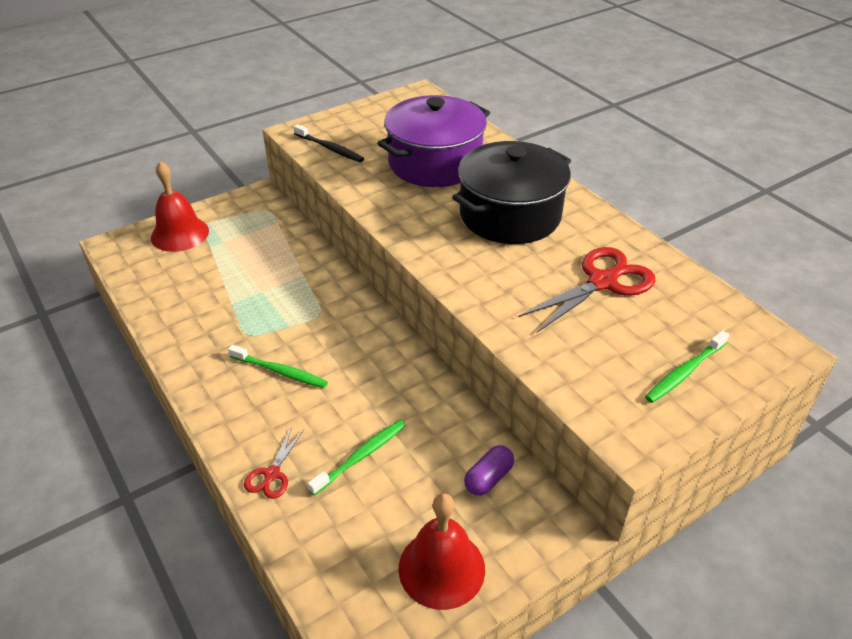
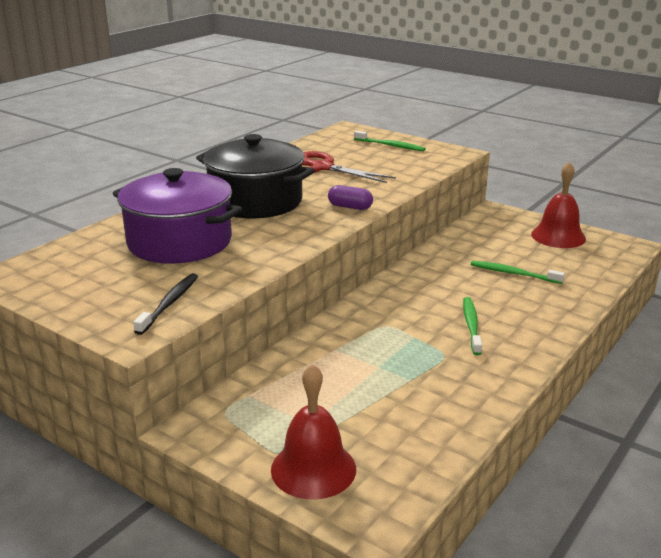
camera: 110 degrees left, 15 degrees down
red scissors [244,427,304,499] -> none
purple capsule [464,445,514,496] -> purple capsule moved to [328,185,373,210]

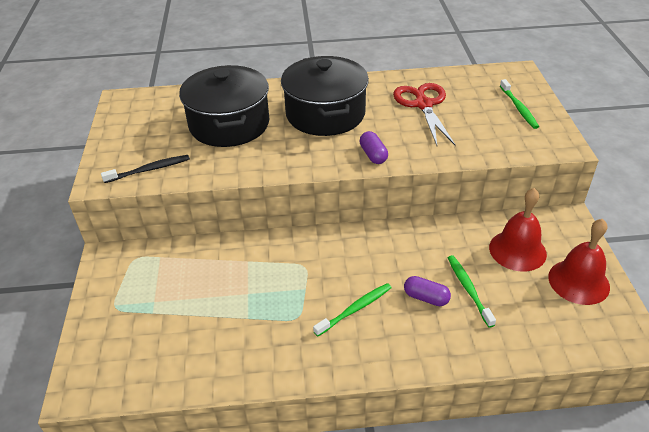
camera: 50 degrees right, 15 degrees up
purple pot [113,168,242,263] -> black pot [179,65,269,147]
red bell [271,364,356,500] -> red bell moved to [489,188,547,272]
none -> purple capsule [404,276,451,306]

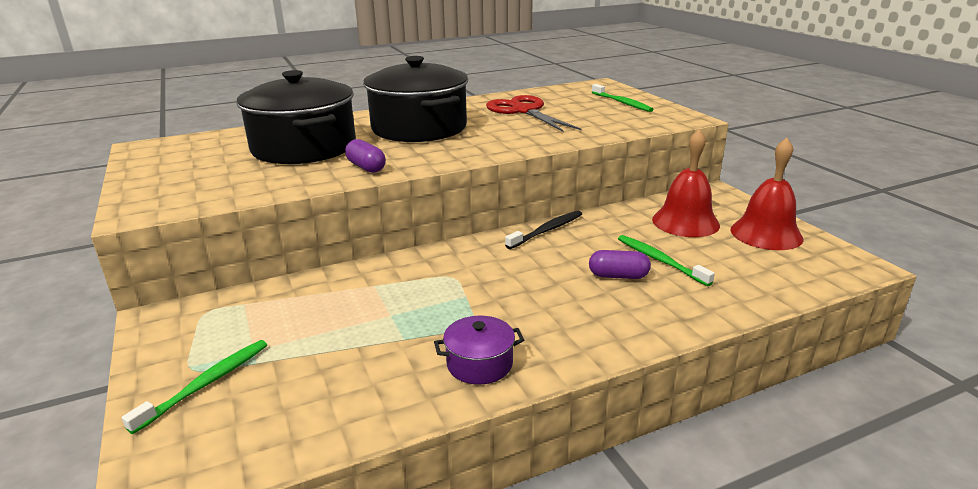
camera: 20 degrees left, 15 degrees down
black toothbrush [101,155,190,183] -> black toothbrush moved to [505,211,582,249]
green toothbrush [313,283,391,336] -> green toothbrush moved to [122,340,267,434]
purple capsule [360,131,388,164] -> purple capsule moved to [345,139,386,173]
none -> purple pot [434,316,524,385]

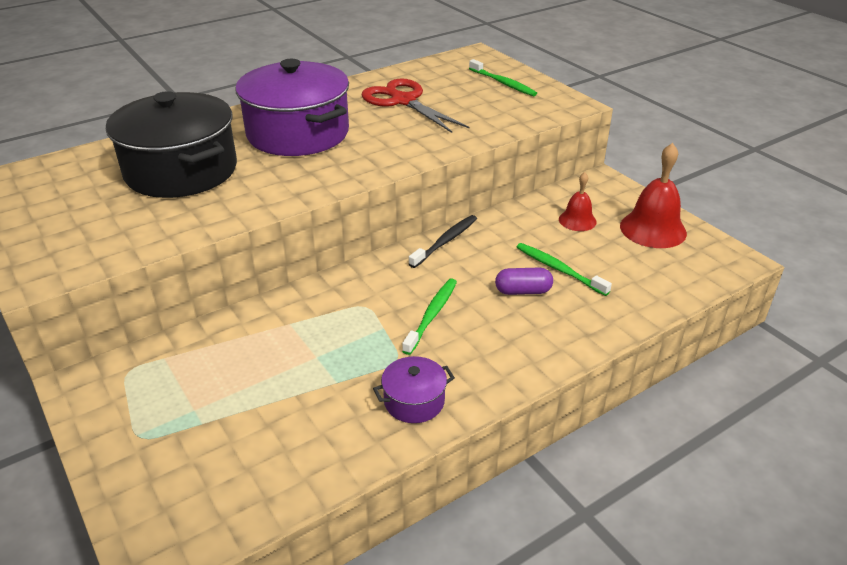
camera: 10 degrees left, 10 degrees up
green toothbrush [122,340,267,434] -> green toothbrush moved to [402,278,457,355]
purple capsule [345,139,386,173] -> none
black pot [363,56,468,142] -> purple pot [235,59,349,156]
red bell [652,129,720,237] -> red bell [559,172,597,231], size x0.59

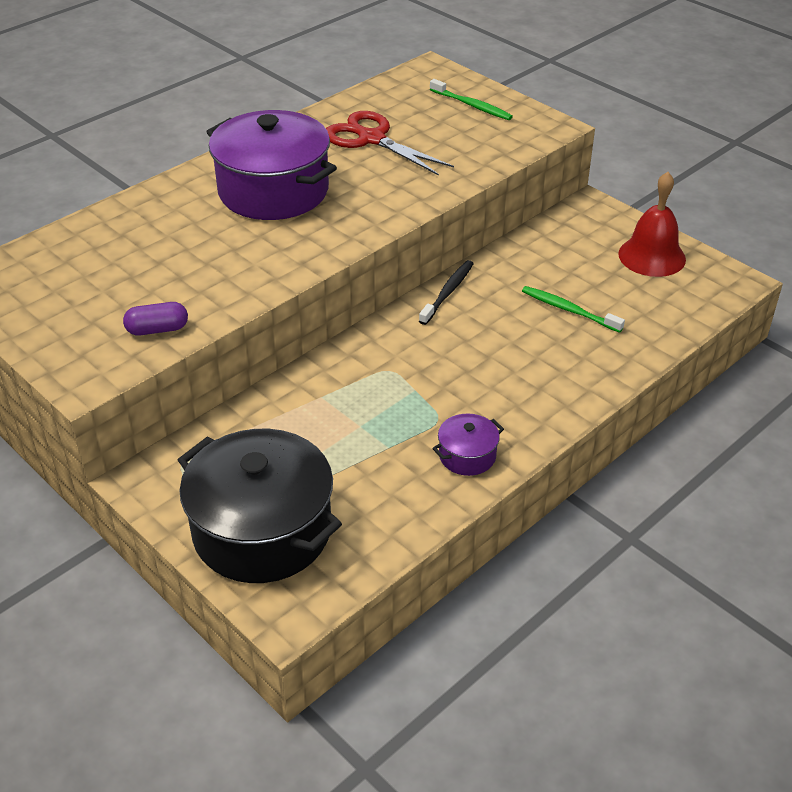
camera: 10 degrees left, 5 degrees up
black pot [106,91,237,198] -> black pot moved to [178,429,342,583]
green toothbrush [402,278,457,355] -> none
purple capsule [495,268,553,295] -> purple capsule moved to [123,302,188,335]
red bell [559,172,597,231] -> none

